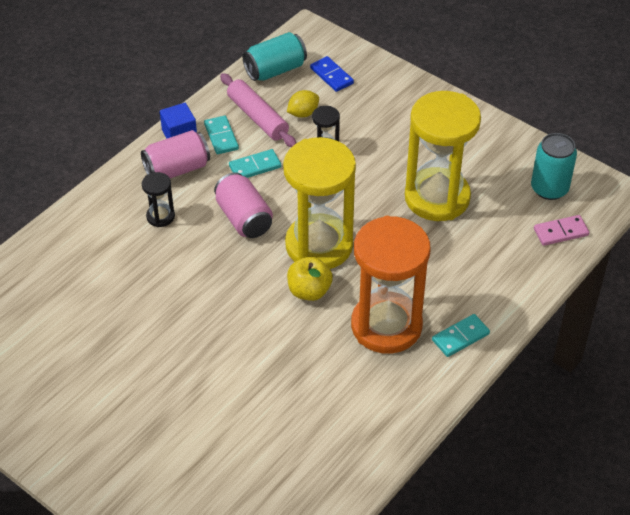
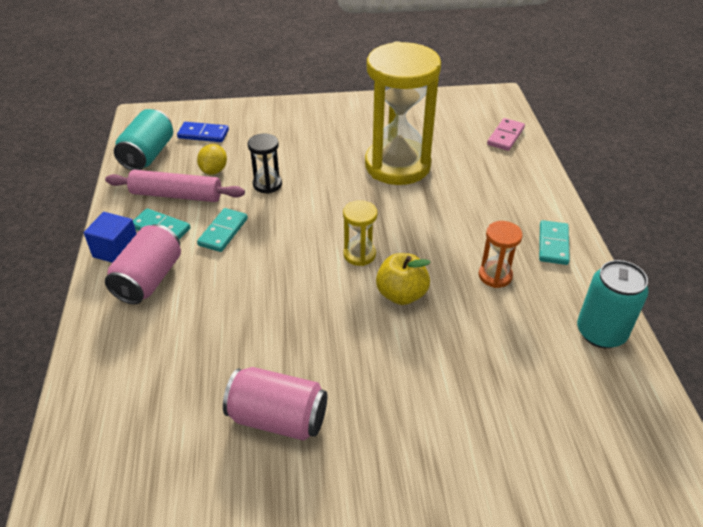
camera: 45 degrees left, 5 degrees down
black hourglass [142,172,175,227] -> none
pink can [214,172,273,238] -> pink can moved to [223,367,327,441]
yellow hourglass [283,137,356,269] -> yellow hourglass [343,200,378,266], size x0.43
orange hourglass [351,216,431,354] -> orange hourglass [478,221,523,288], size x0.43
turquoise can [531,133,577,200] -> turquoise can moved to [577,260,649,348]

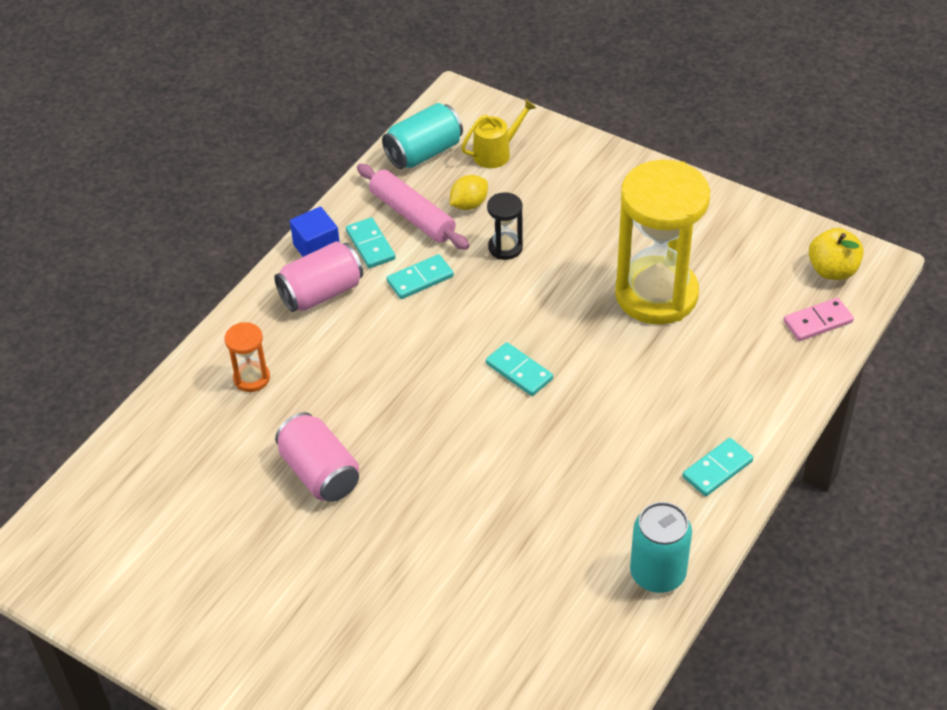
camera: 40 degrees right, 5 degrees up
blue domino [177,122,229,142] -> yellow watering can [461,99,537,168]
yellow hourglass [343,200,378,266] -> turquoise domino [486,342,553,396]
yellow apple [376,253,431,305] -> yellow apple moved to [809,228,864,280]
orange hourglass [478,221,523,288] -> orange hourglass moved to [225,322,270,392]

